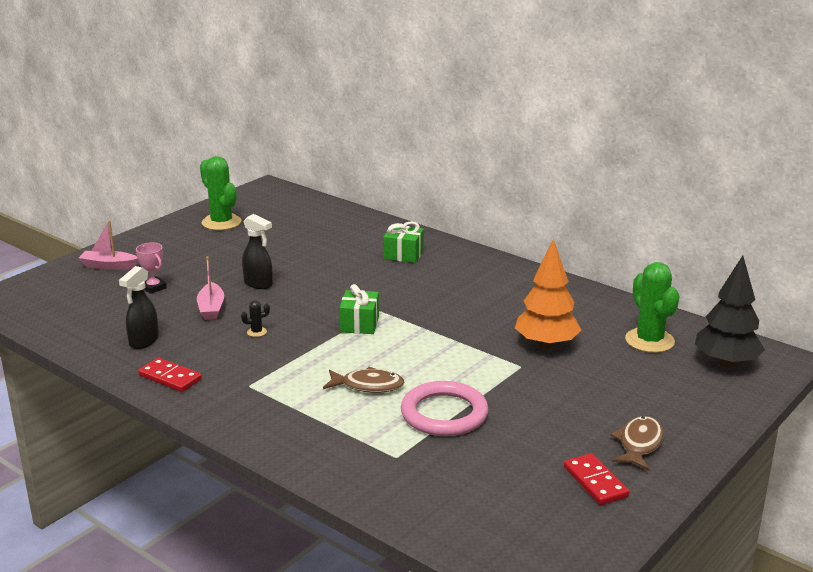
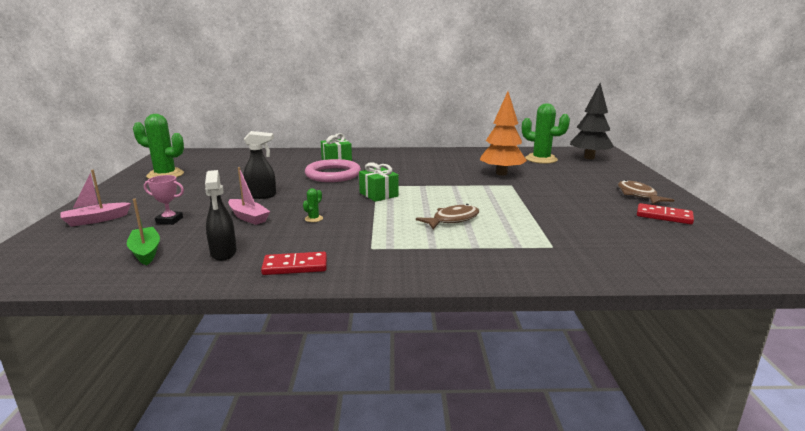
camera: 40 degrees left, 5 degrees down
black cactus [241,301,270,337] -> green cactus [303,188,323,222]
pink ring [401,381,488,436] -> pink ring moved to [305,159,361,182]
none -> green boat [127,199,160,265]

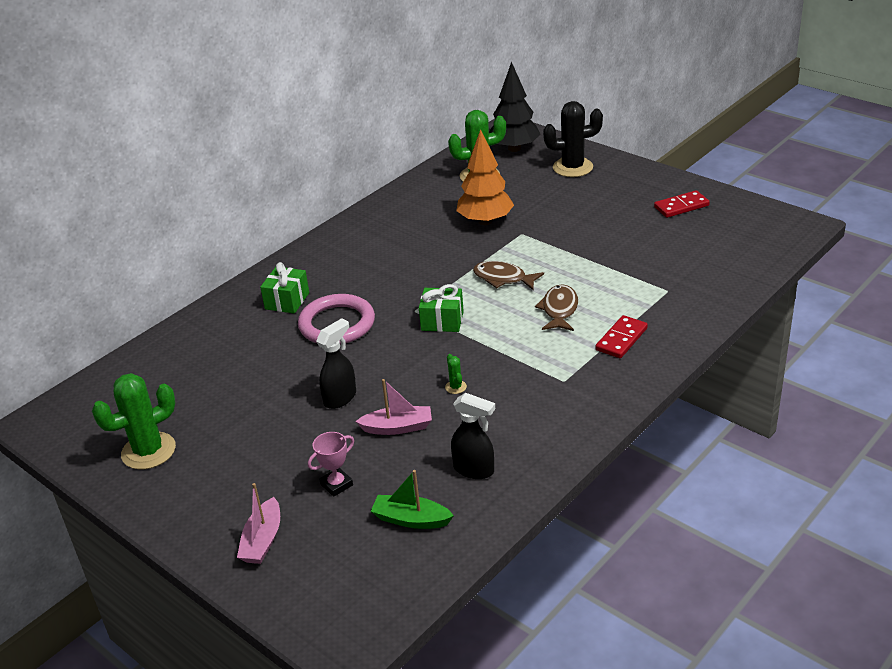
camera: 45 degrees left, 15 degrees up
red domino [261,252,327,275] -> red domino moved to [596,315,648,358]
brown fish [618,180,674,204] -> brown fish moved to [473,261,544,290]
none -> black cactus [543,101,603,177]

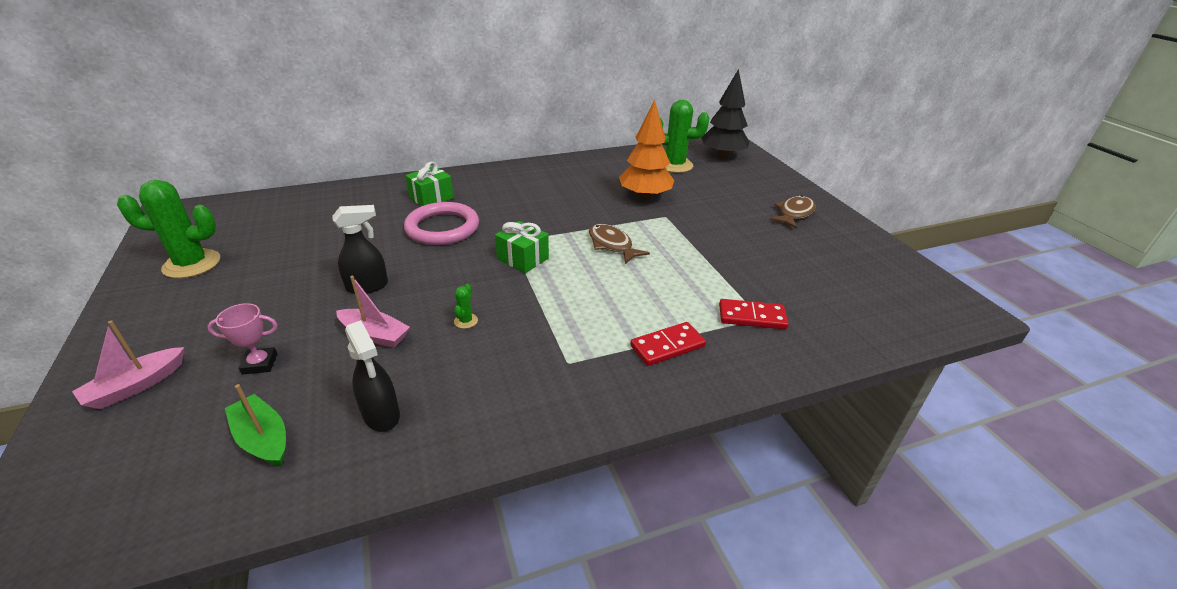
camera: 25 degrees right, 0 degrees up
brown fish [535,284,578,331] -> brown fish moved to [769,195,816,229]
black cactus [543,101,603,177] -> none
red domino [654,190,710,218] -> red domino moved to [719,299,789,329]

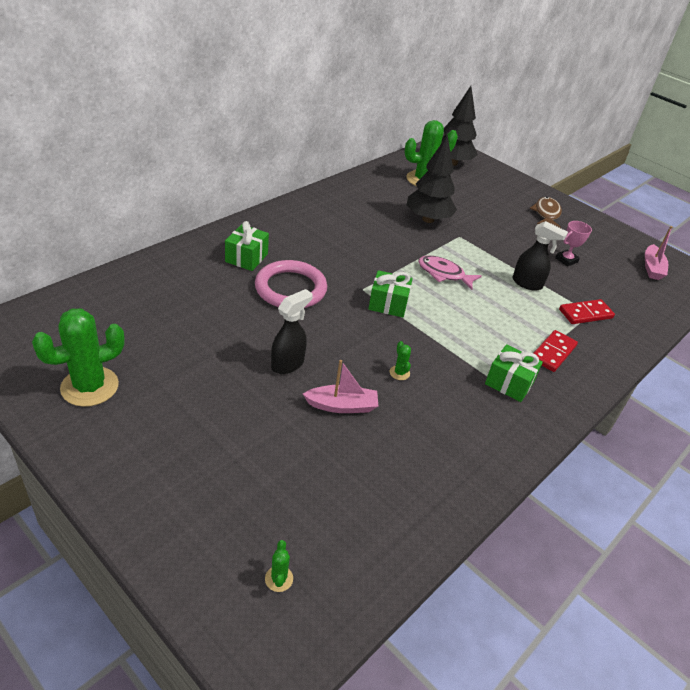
camera: 30 degrees left, 5 degrees up
pink boat [72,321,184,409] -> pink boat moved to [645,226,672,280]
pink trophy [207,303,278,375] -> pink trophy moved to [555,221,592,267]
green boat [225,384,286,467] -> none
black spray bottle [345,320,400,432] -> black spray bottle moved to [513,221,568,291]
brown fish [589,224,650,264] -> pink fish [418,256,482,290]
orange tree [619,99,674,200] -> black tree [407,135,457,223]
none -> green cactus [265,540,293,592]
none -> green gift [485,344,543,402]

